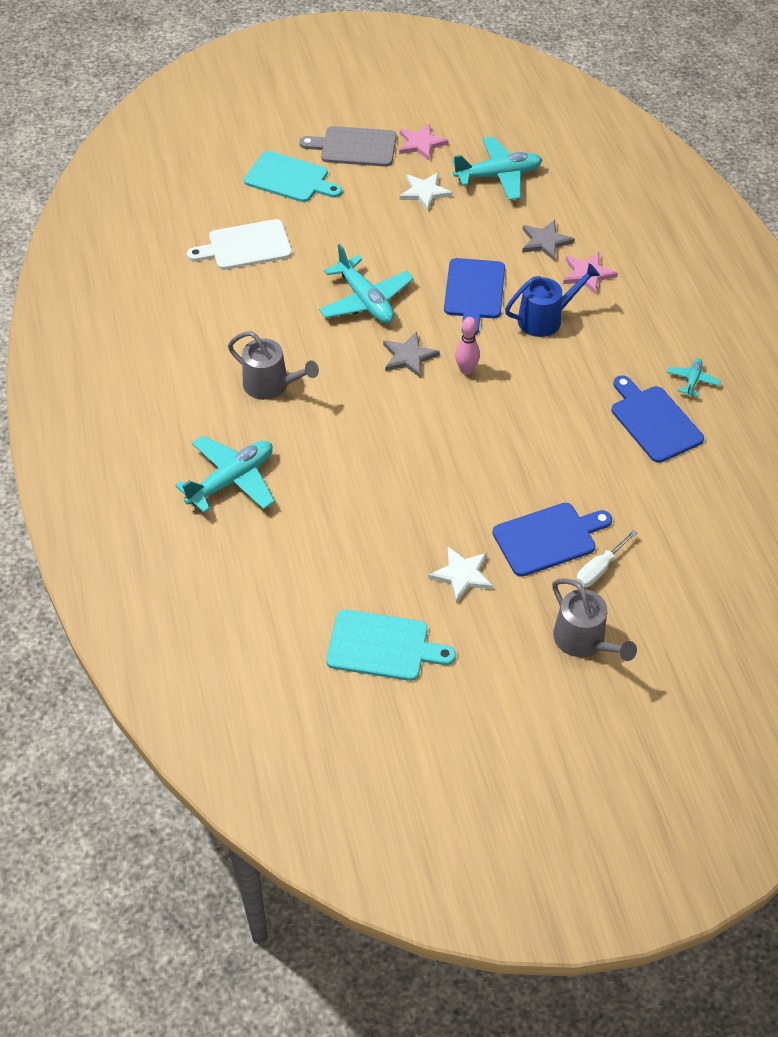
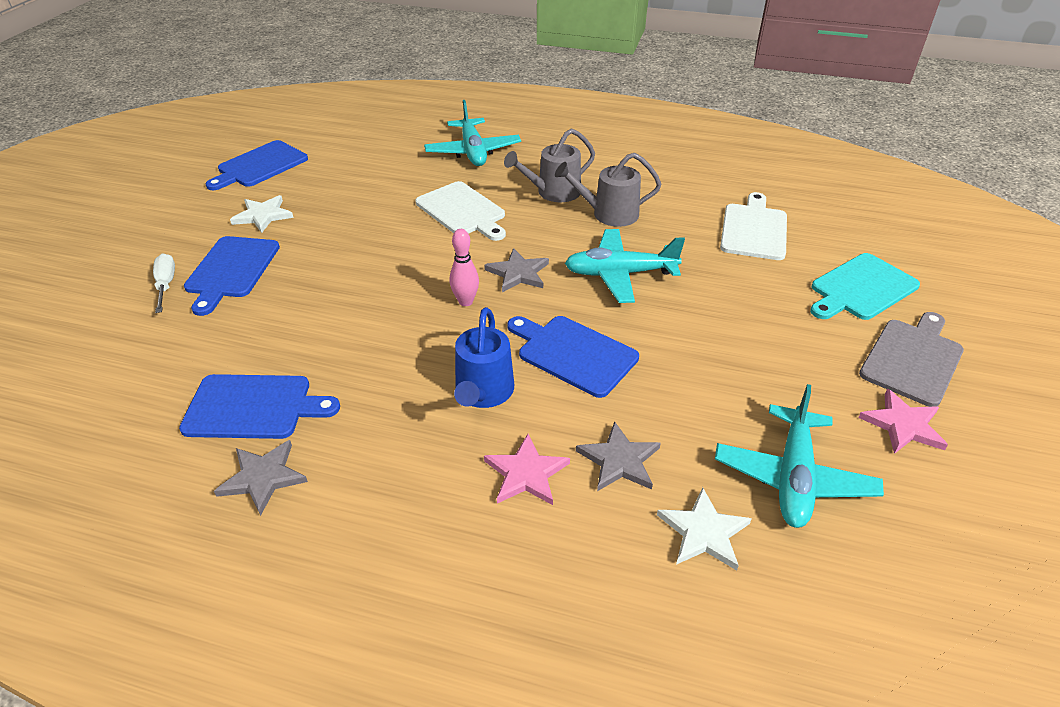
camera: 120 degrees right, 10 degrees down
turquoise cutting board [326,609,456,681] -> blue cutting board [206,140,308,190]
white star [399,173,452,211] -> white star moved to [657,487,752,571]
grey watering can [552,578,637,661] -> grey watering can moved to [555,153,661,227]
turquoise plane [667,358,721,397] -> grey star [214,440,308,516]
none -> white cutting board [415,181,506,241]

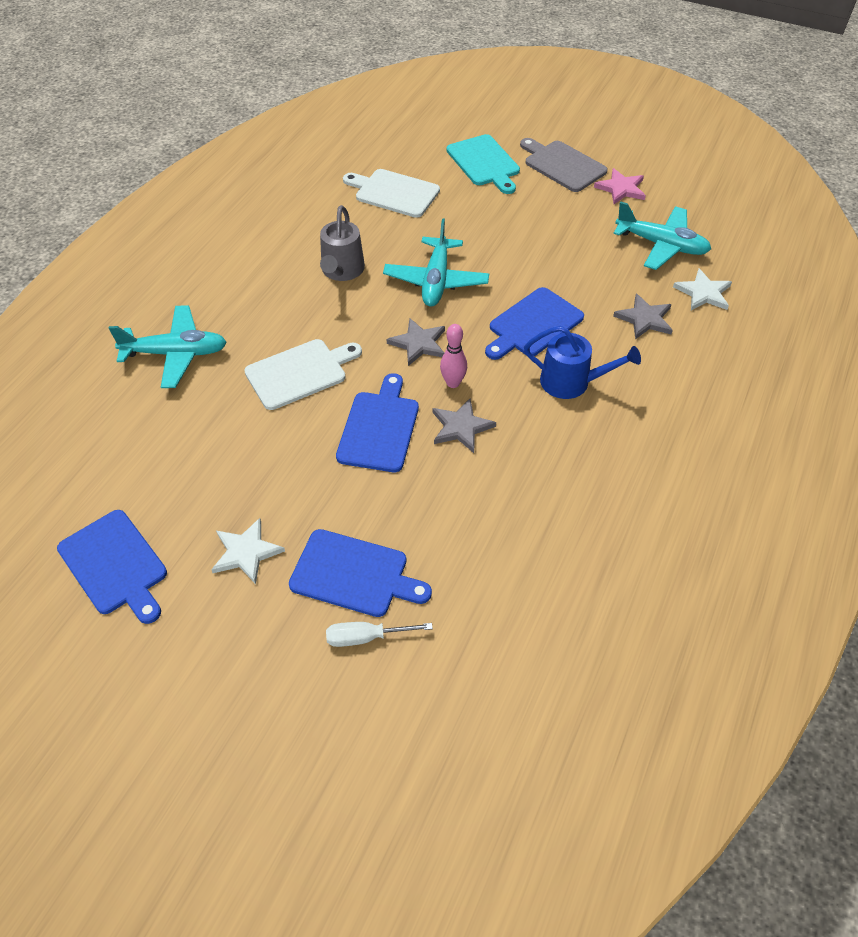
camera: 80 degrees left, 10 degrees up
blue cutting board [179,374,340,439] -> blue cutting board moved to [336,373,419,472]
grey star [214,440,308,516] -> grey star moved to [433,399,496,453]
pink star [484,434,570,505] -> none
grey watering can [504,128,595,202] -> none

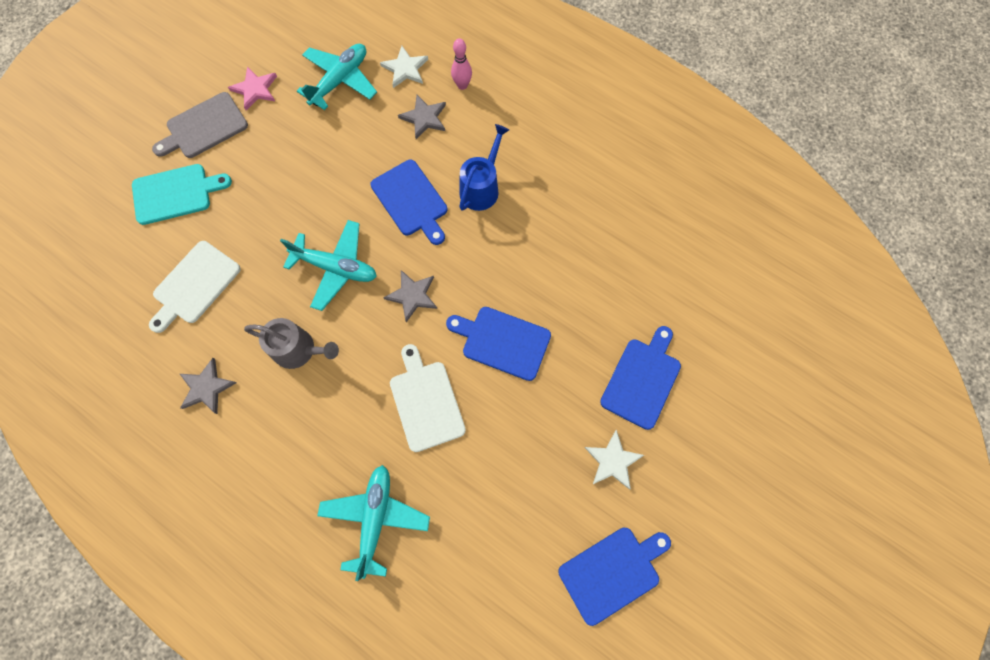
camera: 80 degrees left, 20 degrees up
white screwdriver [326,622,433,647] -> none
grey star [433,399,496,453] -> grey star moved to [180,358,236,414]
pink bowling pin [440,324,467,388] -> pink bowling pin moved to [451,38,472,90]

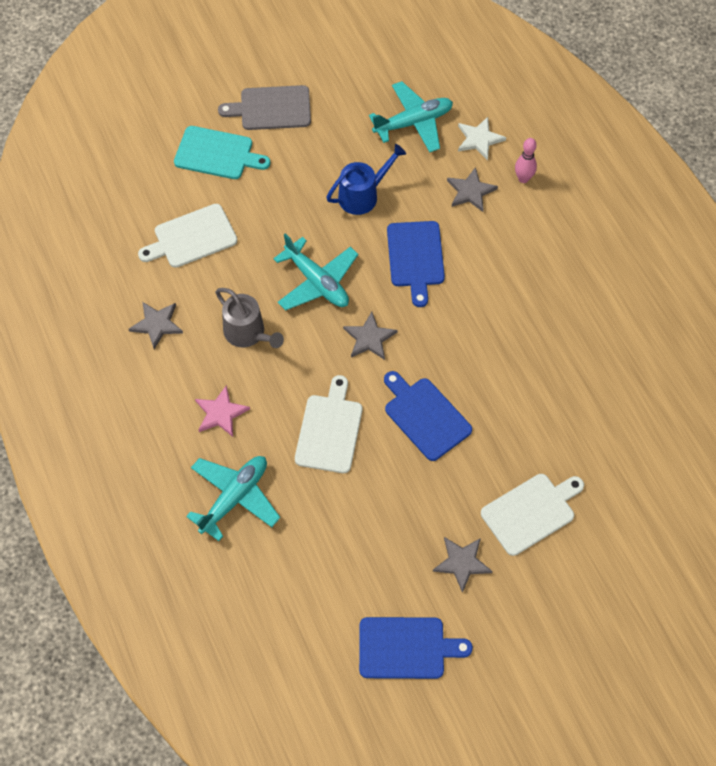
camera: 30 degrees right, 10 degrees down
pink star [228,66,277,110] -> pink star moved to [195,385,250,437]
blue watering can [459,124,509,211] -> blue watering can moved to [326,144,406,215]
white star [585,430,644,490] -> grey star [433,537,492,593]
blue cutting board [600,326,681,430] -> white cutting board [481,474,584,556]

